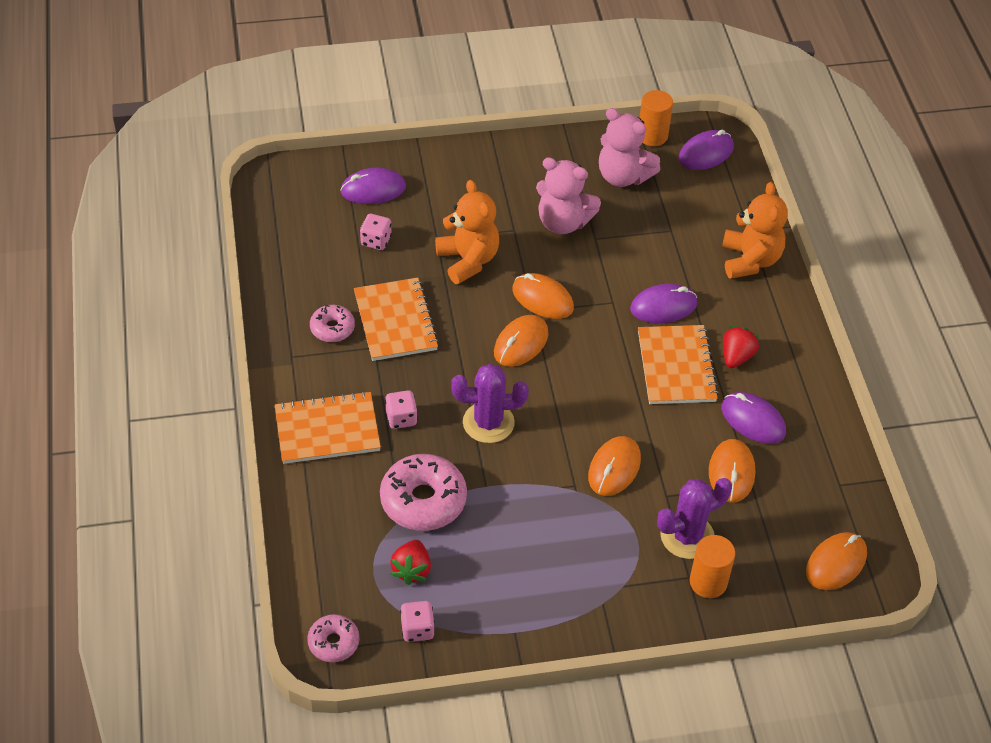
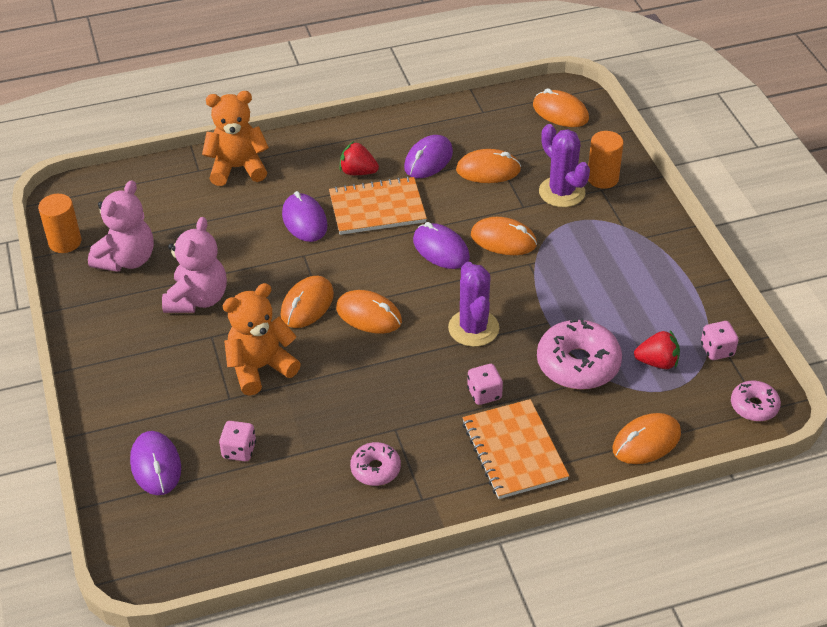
camera: 95 degrees left, 5 degrees down
orange notebook [354,278,439,361] -> none
purple mouse [678,129,734,170] -> purple mouse moved to [413,222,470,269]
none -> orange mouse [612,413,681,464]

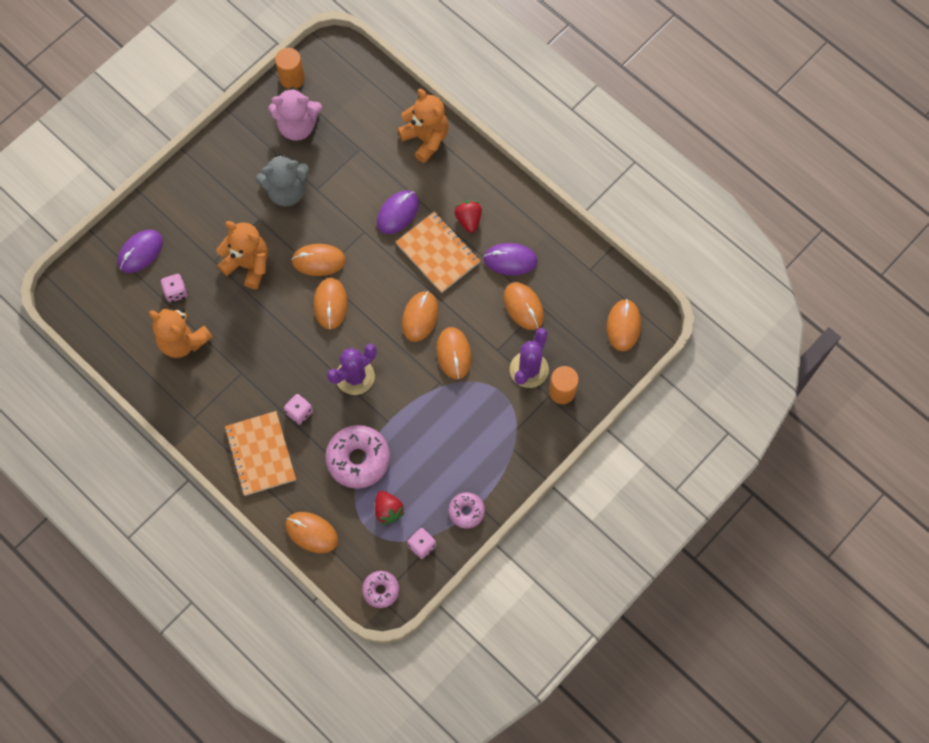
camera: 60 degrees right, 25 degrees up
pink teddy bear [162,217,227,313] -> grey teddy bear [255,153,309,207]
pink donut [350,442,401,486] -> pink donut moved to [449,492,485,529]
purple mouse [413,222,470,269] -> orange mouse [402,291,438,342]
orange notebook [462,399,569,499] -> orange notebook turned 60 degrees counterclockwise [225,411,296,496]
none -> orange teddy bear [149,308,213,358]

